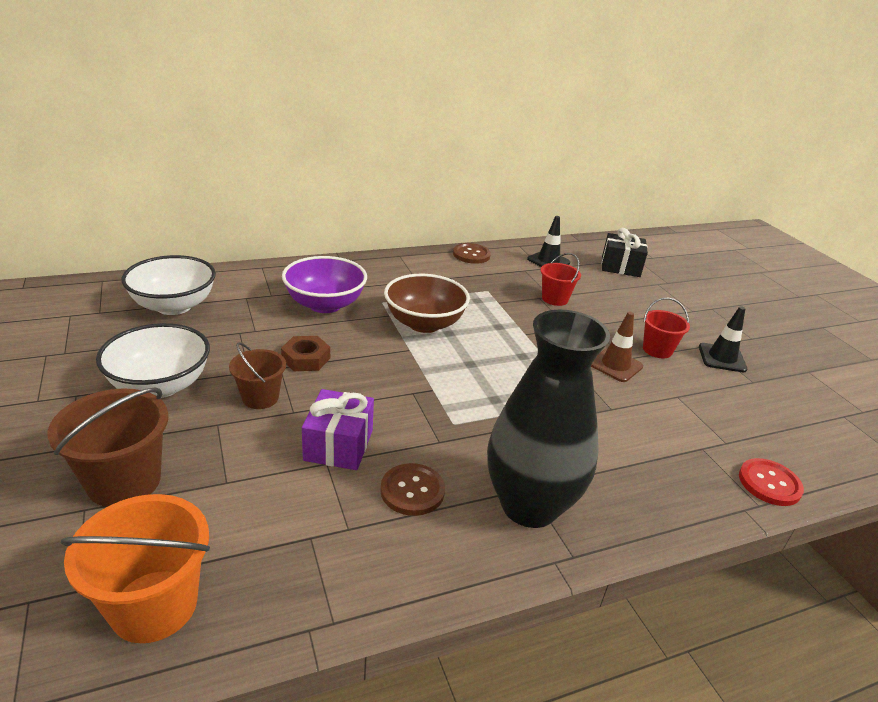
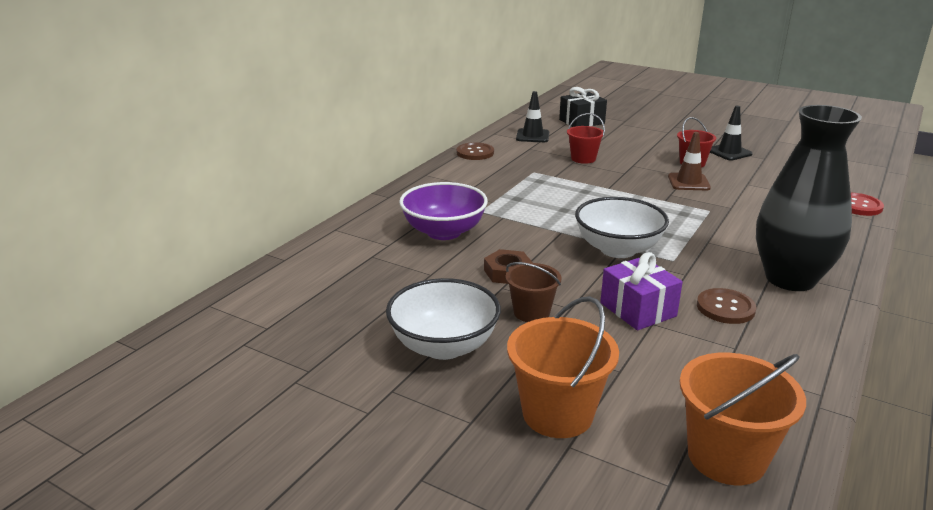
camera: 35 degrees left, 5 degrees down
brown bucket [48,387,169,507] -> orange bucket [507,296,619,438]
white bowl [121,255,216,315] -> white bowl moved to [575,197,669,258]
brown bowl [384,274,470,333] -> none

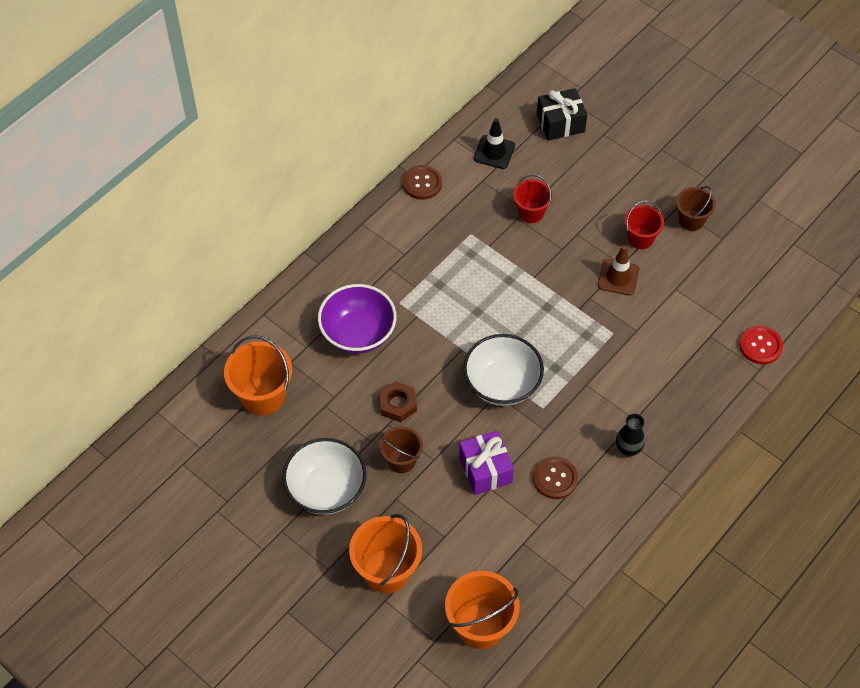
camera: 10 degrees right, 30 degrees up
black traffic cone [710,106,753,161] -> brown bucket [676,186,716,231]
black vase [756,105,862,291] -> black vase [616,414,645,457], size x0.41
none -> orange bucket [224,335,292,416]

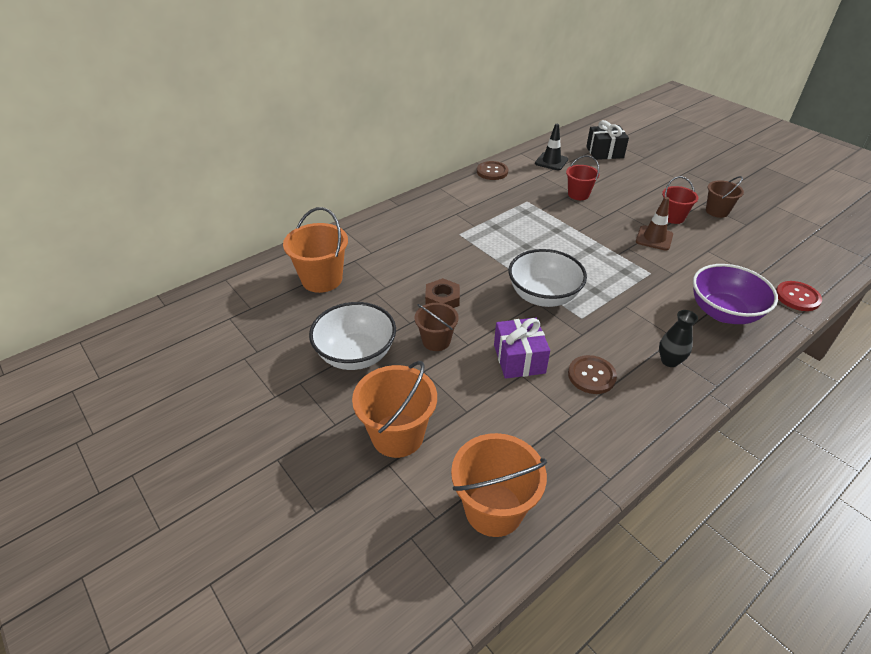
camera: 10 degrees right, 15 degrees down
purple bowl [318,284,396,354] -> purple bowl moved to [693,264,778,324]

